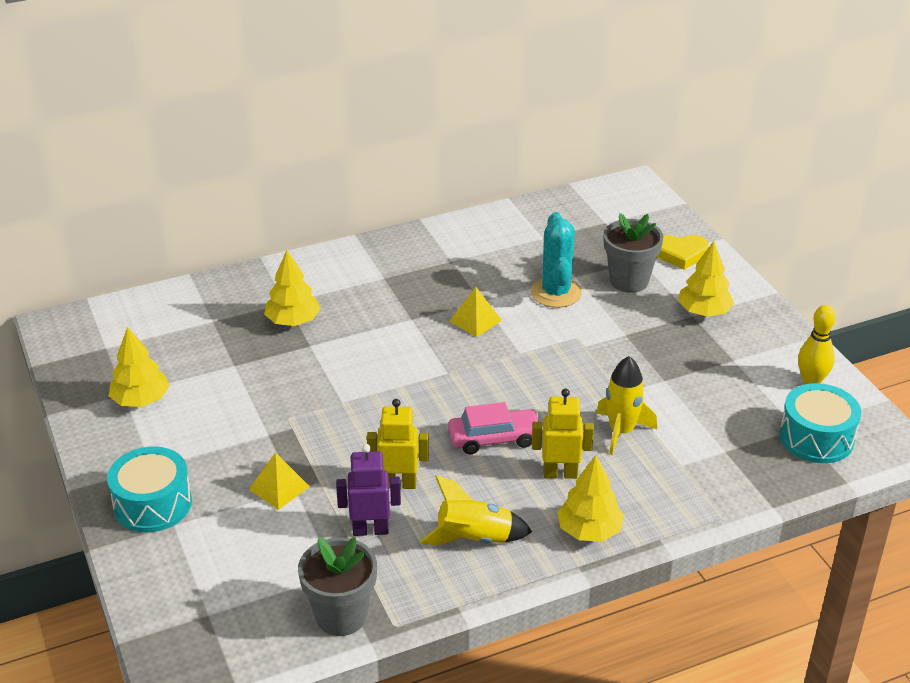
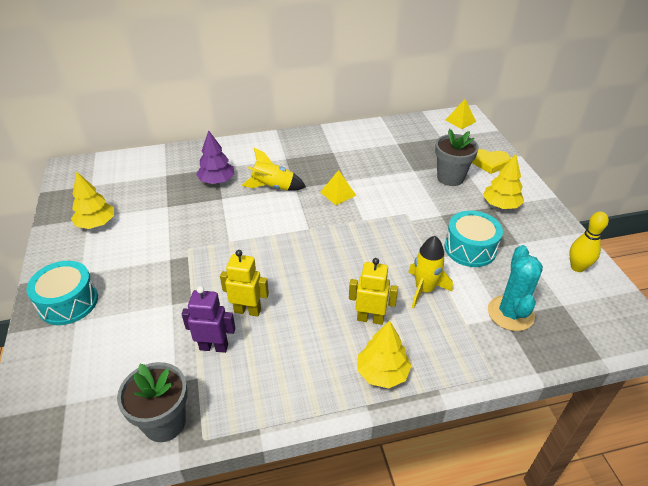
camera: 10 degrees right, 5 degrees up
yellow pyramid [249,452,310,510] -> yellow pyramid moved to [446,99,476,129]
yellow tree [264,250,321,326] -> purple tree [196,130,234,184]
yellow rocket [420,475,532,545] -> yellow rocket moved to [242,148,306,191]
pink car [448,402,543,454] -> none
turquoise cactus [531,212,582,308] -> turquoise cactus moved to [488,245,543,331]
turquoise drum [779,383,861,463] -> turquoise drum moved to [444,210,503,267]

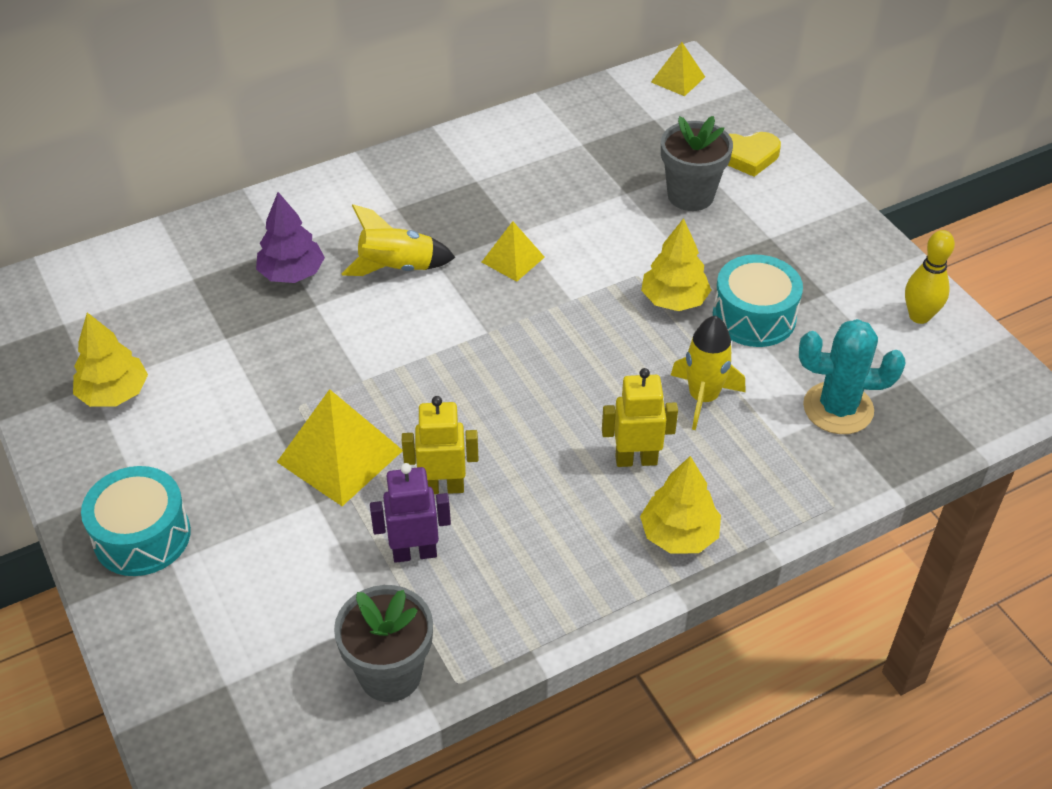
camera: 15 degrees left, 5 degrees up
yellow tree [483,154,524,209] -> yellow tree moved to [641,218,711,311]
turquoise cactus [488,245,543,331] -> turquoise cactus turned 75 degrees counterclockwise [799,319,906,434]
none -> yellow pyramid [277,389,403,506]

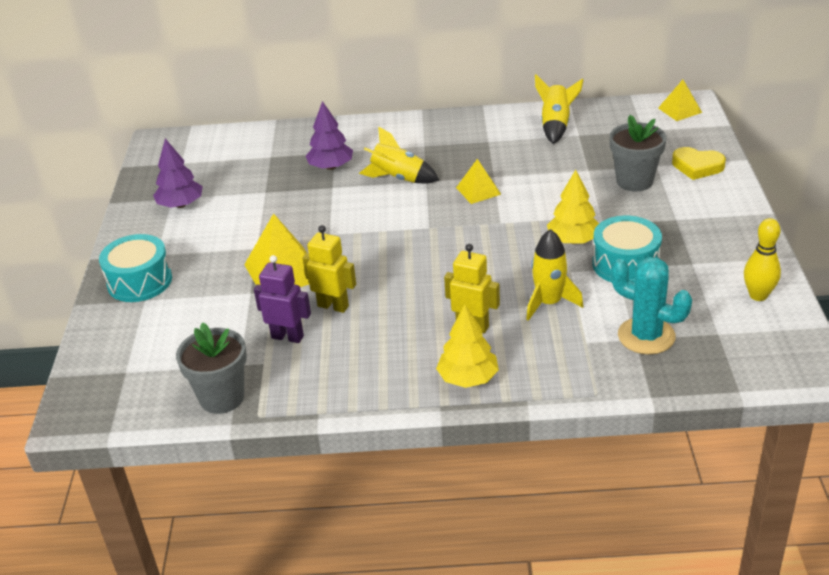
camera: 30 degrees right, 10 degrees down
yellow tree [73,312,148,407] -> purple tree [153,139,203,208]
none -> yellow rocket [535,74,583,144]

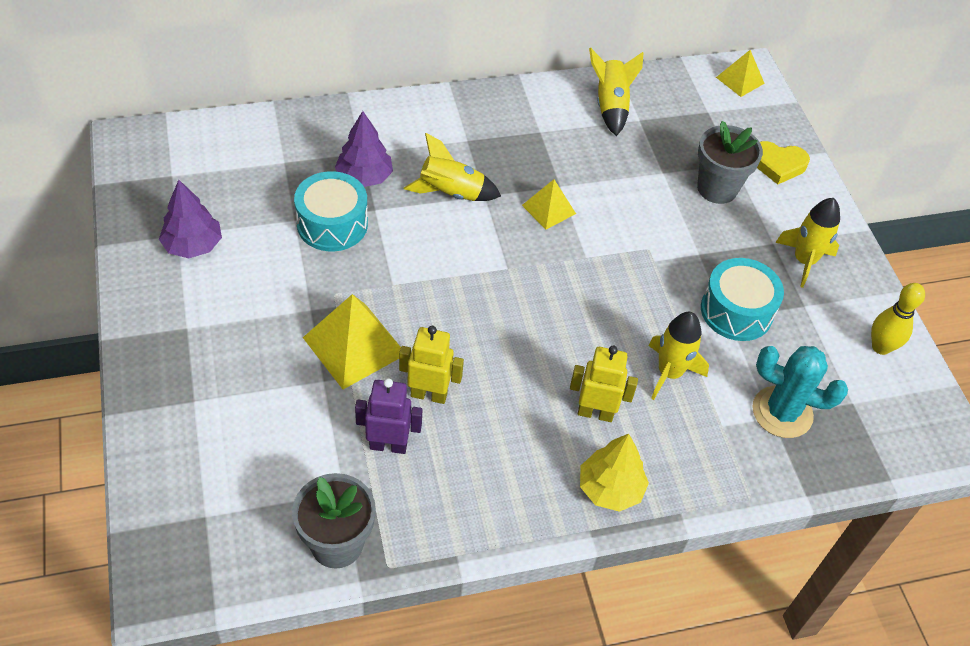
camera: 20 degrees left, 15 degrees up
turquoise drum [99,234,172,302] -> turquoise drum moved to [294,171,368,251]
yellow tree [547,170,599,244] -> none
none -> yellow rocket [775,198,840,288]

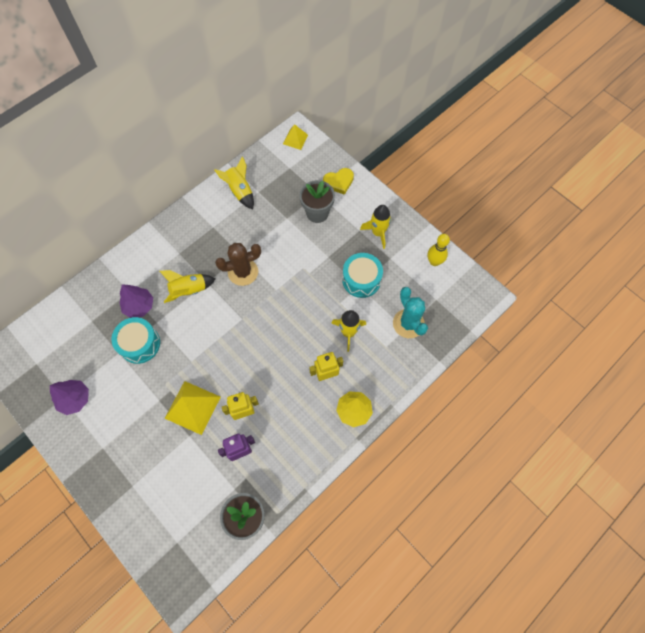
camera: 25 degrees left, 15 degrees up
yellow pyramid [522,179,576,230] -> brown cactus [215,243,261,286]
turquoise cactus [752,346,848,438] -> turquoise cactus turned 75 degrees clockwise [393,287,428,338]

